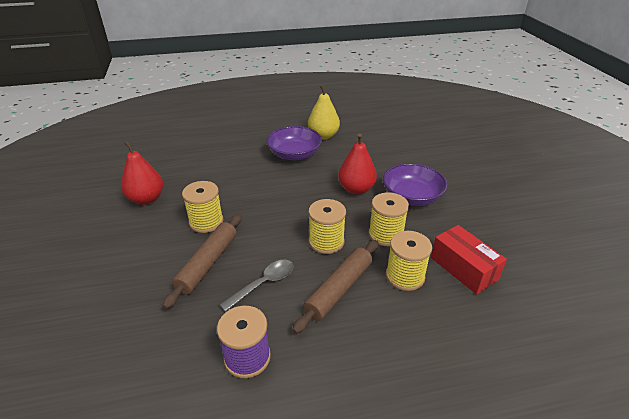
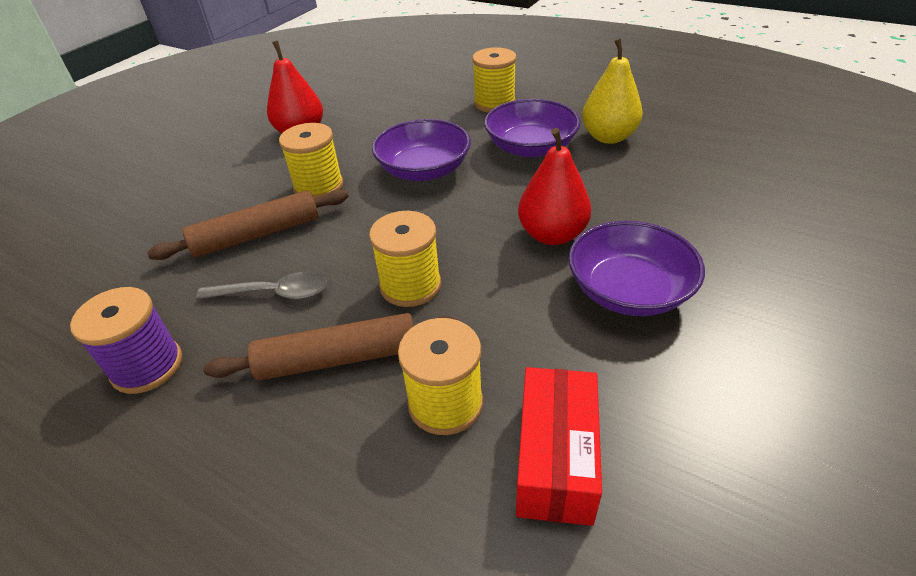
camera: 45 degrees right, 5 degrees up
yellow spool [369,192,409,246] -> yellow spool moved to [472,47,516,113]
none -> purple bowl [372,119,471,181]

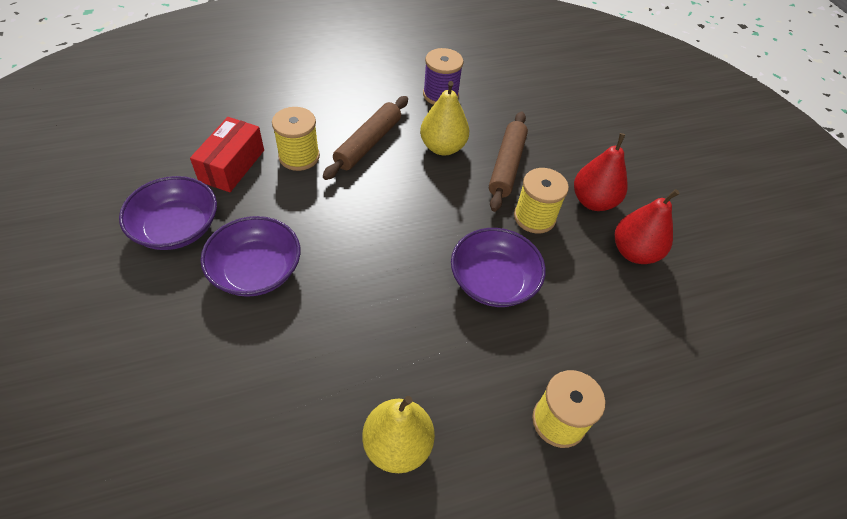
camera: 125 degrees right, 10 degrees up
grey spoon [196,272,327,300] -> yellow pear [420,81,469,155]
yellow spool [369,211,441,307] -> none
purple bowl [484,99,581,158] -> purple bowl moved to [119,176,217,250]
red box [516,367,602,526] -> red box turned 60 degrees clockwise [190,117,264,192]
red pear [518,128,591,245] -> red pear moved to [574,133,628,211]

